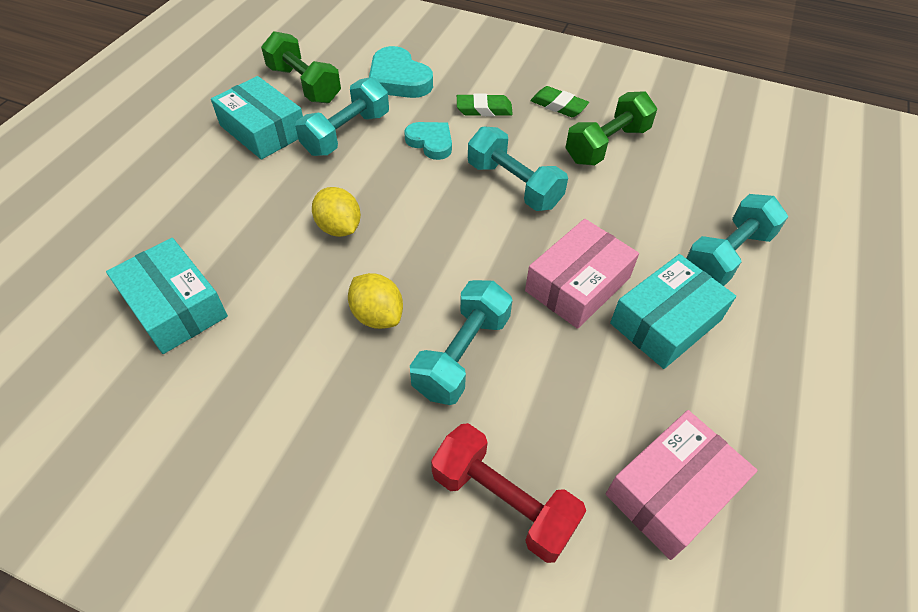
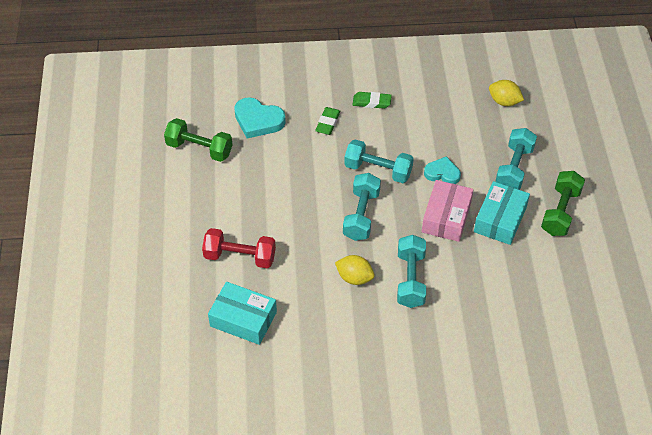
camera: 25 degrees left, 0 degrees up
turquoise box [211,76,303,160] -> none
turquoise dumbbell [295,77,389,156] -> turquoise dumbbell moved to [343,173,381,241]
yellow lemon [312,187,361,237] -> yellow lemon moved to [489,80,524,106]
turquoise heart [404,122,452,160] -> turquoise heart moved to [424,156,461,184]
red dumbbell [431,423,586,563] -> red dumbbell moved to [202,228,276,269]
green eraser [457,93,513,116] -> green eraser turned 45 degrees counterclockwise [315,107,340,135]
green dumbbell [565,91,657,166] -> green dumbbell moved to [541,171,585,236]
pink box [606,410,758,560] -> none

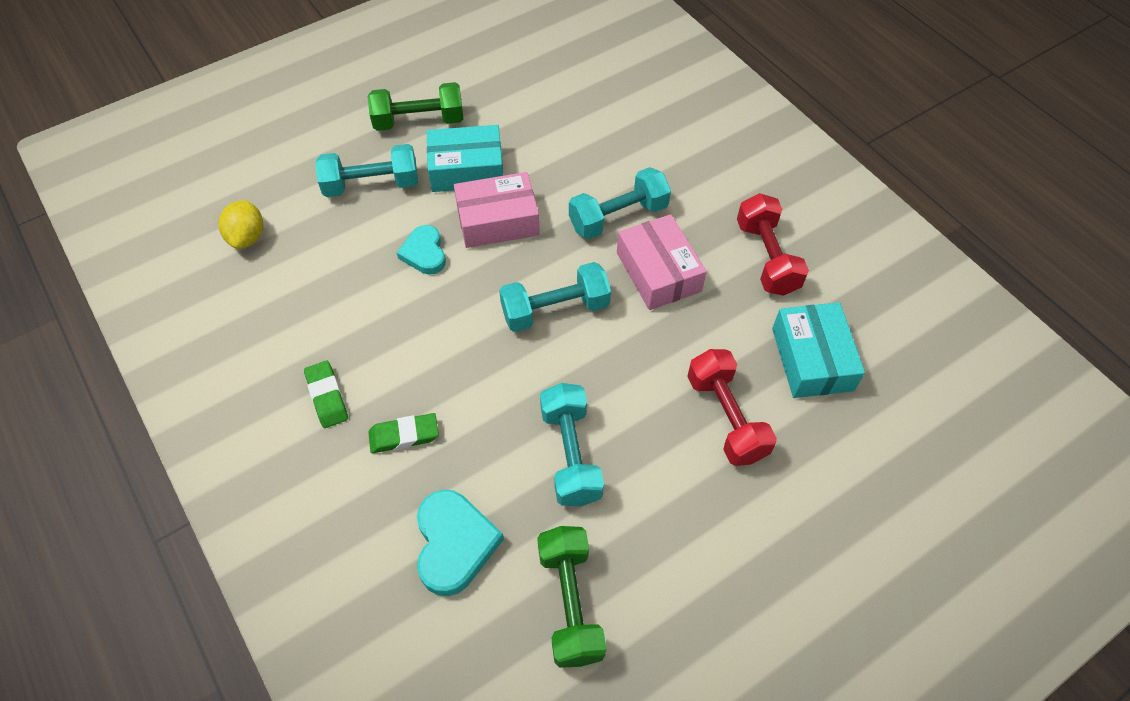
camera: 120 degrees left, 5 degrees up
yellow lemon [335,255,375,285] -> pink box [617,214,707,310]
turquoise dumbbell [344,139,414,183] -> turquoise dumbbell moved to [540,383,604,507]
none -> red dumbbell [737,193,809,296]

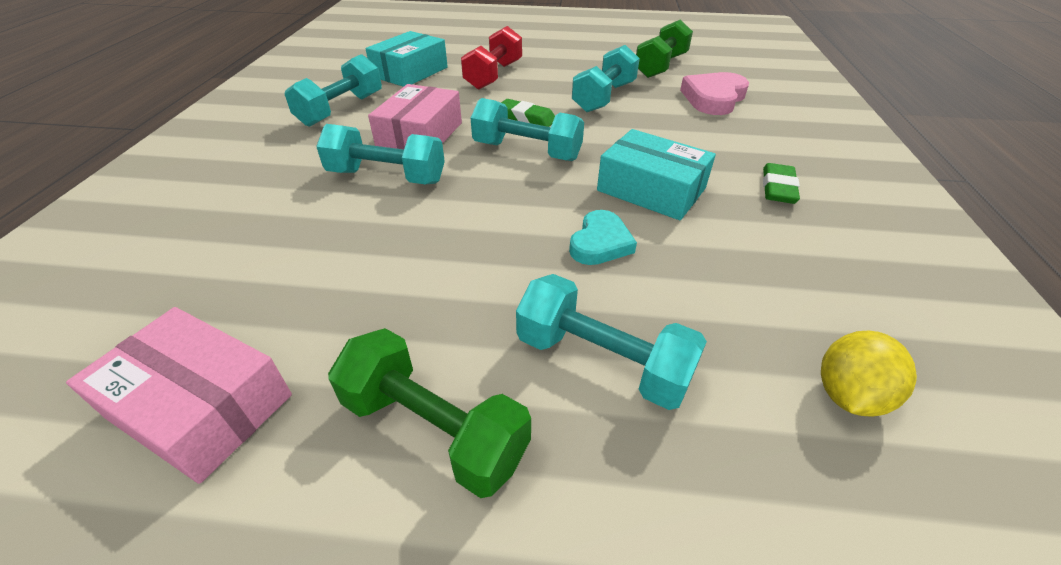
camera: 140 degrees left, 15 degrees down
green eraser [368,413,439,453] -> green eraser moved to [501,99,555,127]
turquoise heart [417,490,504,596] -> pink heart [680,72,749,115]
turquoise box [427,125,503,192] -> turquoise box moved to [597,129,716,220]
pink box [454,172,540,248] -> pink box moved to [66,307,292,484]
red dumbbell [737,193,809,296] -> turquoise dumbbell [285,54,382,127]

